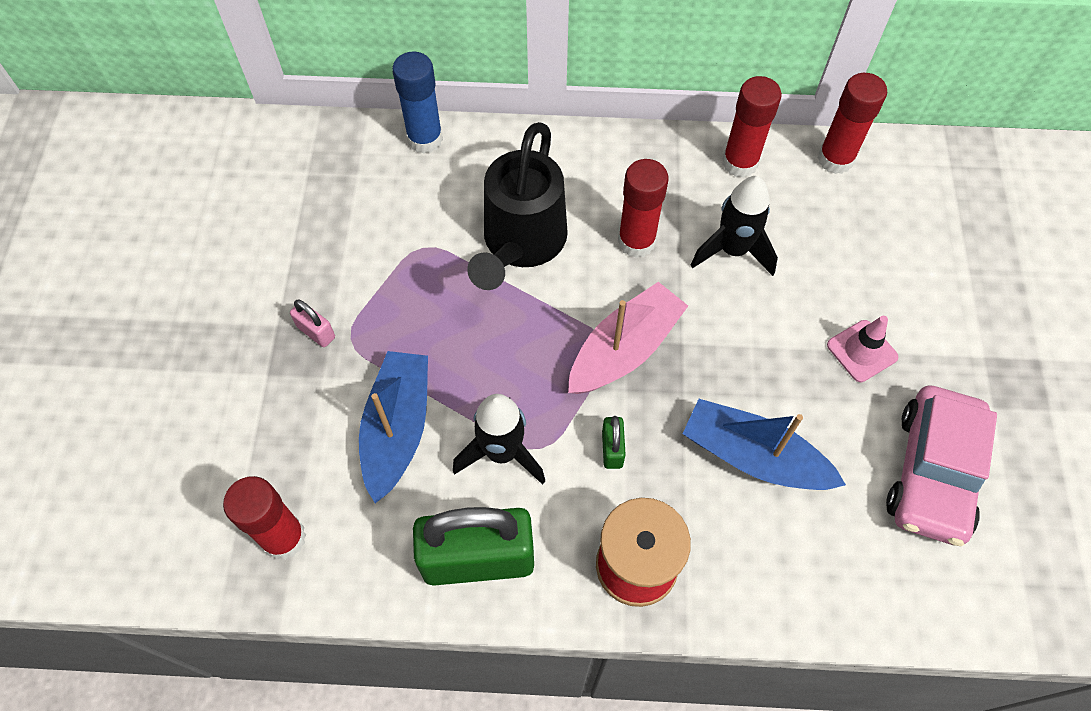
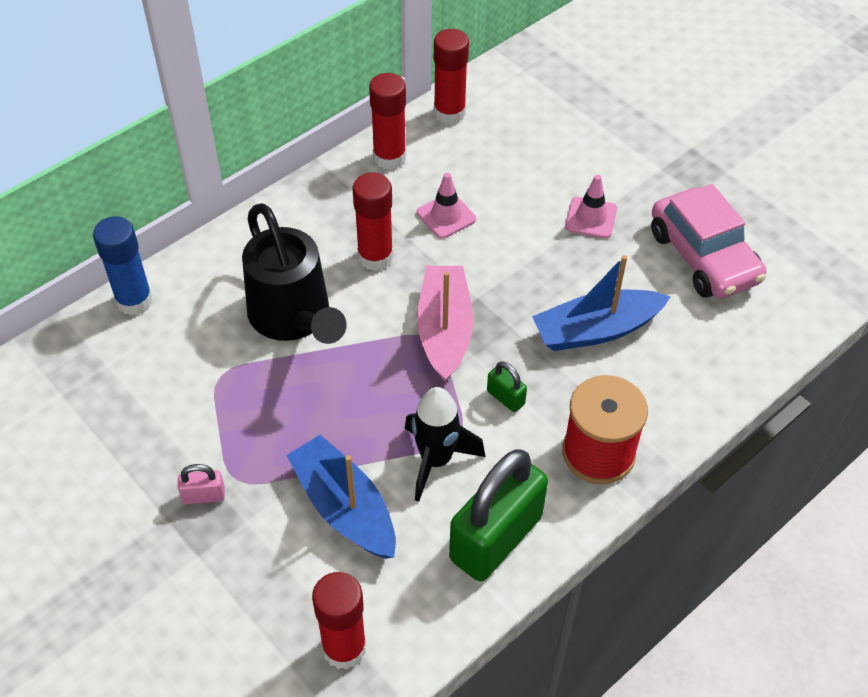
camera: 45 degrees left, 10 degrees down
black rocket [691,176,778,276] -> pink traffic cone [417,173,476,239]

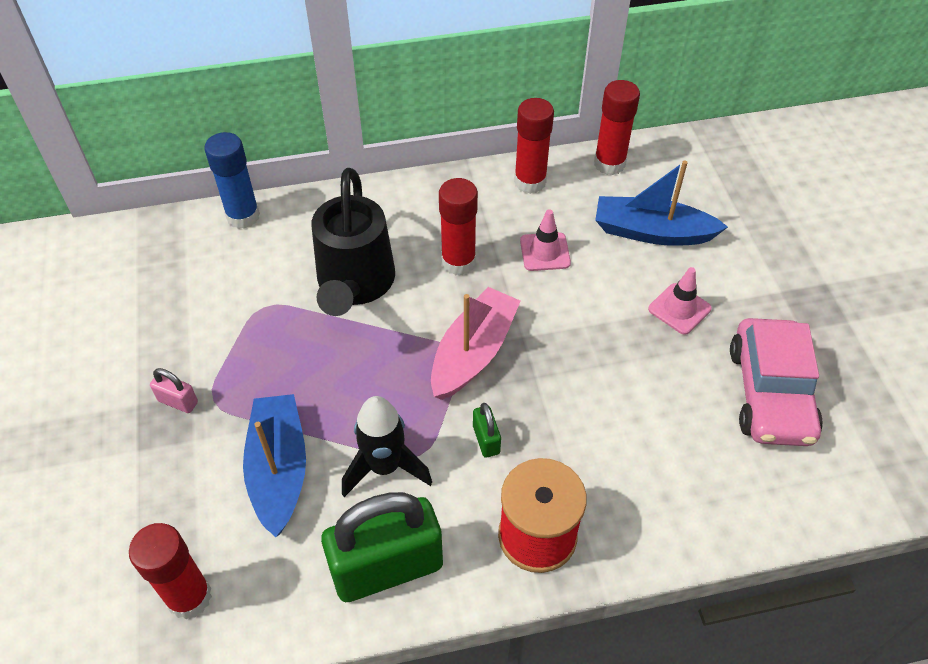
camera: 30 degrees right, 0 degrees up
blue boat [532,255,671,351] -> blue boat moved to [595,160,728,246]

